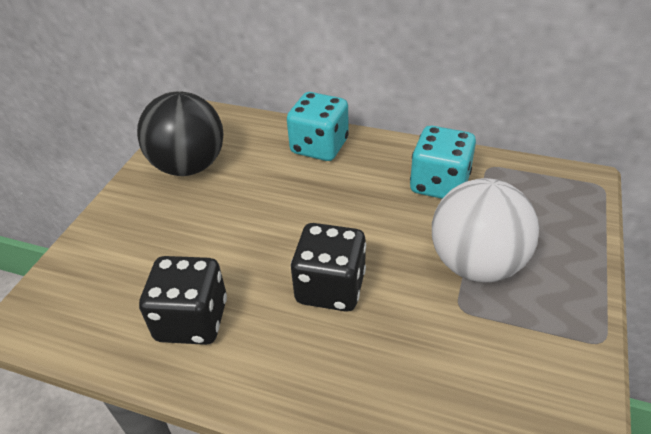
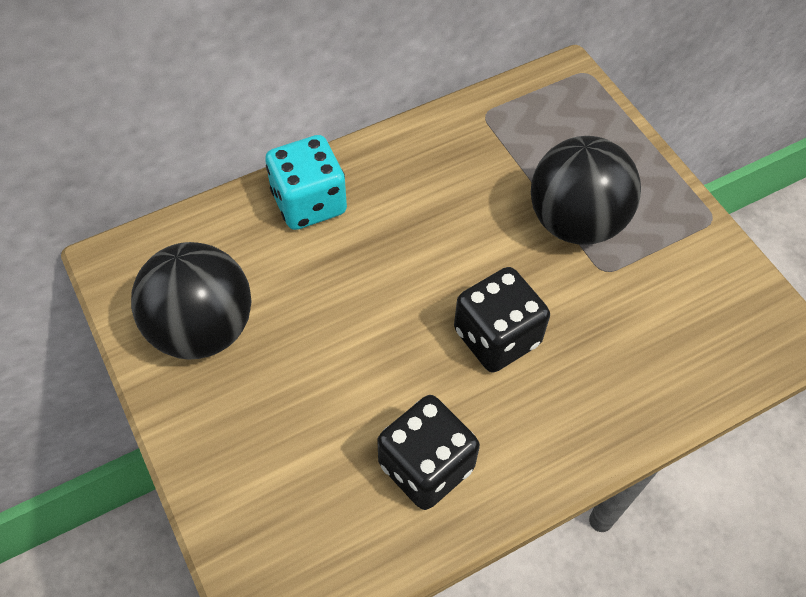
camera: 50 degrees left, 15 degrees up
turquoise dice [410,126,476,199] -> none
white ball [432,178,539,282] -> black ball [531,136,641,245]

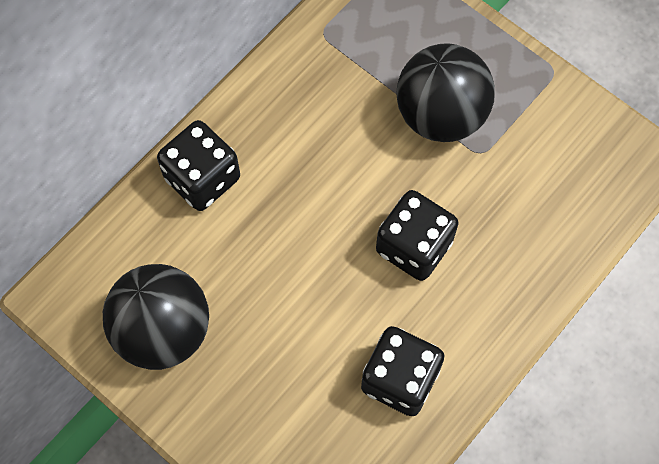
camera: 20 degrees left, 10 degrees up
turquoise dice [265,135,347,230] -> black dice [157,120,240,211]

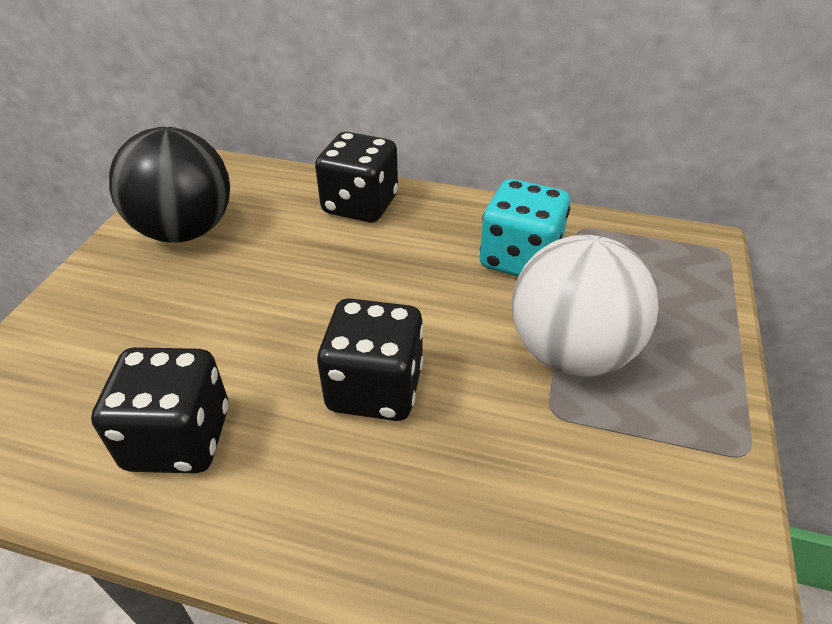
camera: 65 degrees right, 25 degrees down
black ball [396,43,495,142] -> white ball [512,235,658,376]
none -> turquoise dice [480,179,570,277]

